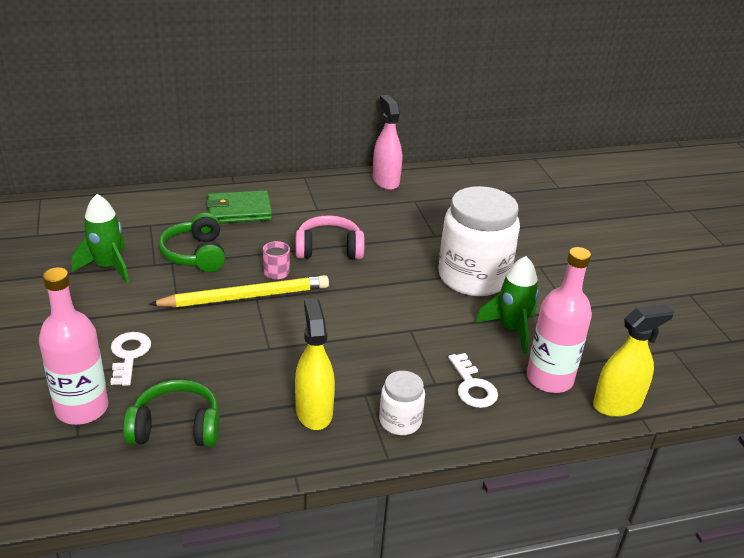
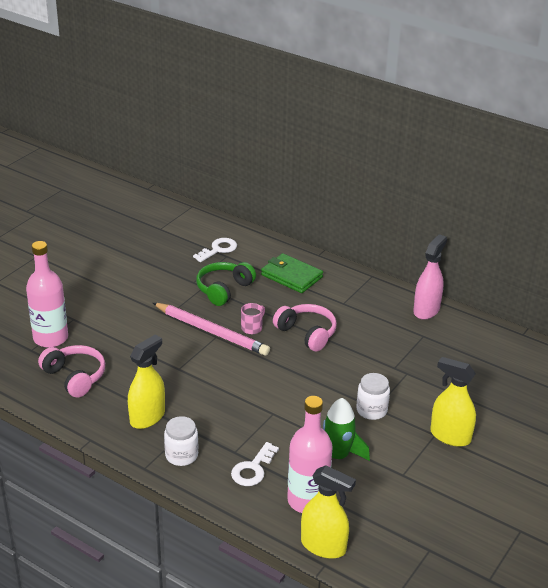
camera: 50 degrees right, 0 degrees up
green rocket [72,194,129,283] -> none
white key [110,332,151,386] -> white key moved to [193,238,237,262]
green headphones [123,379,219,447] -> pink headphones [38,345,105,398]
yellow pencil [149,275,329,307] -> pink pencil [153,303,270,356]
white jar [439,186,520,296] -> white jar [356,373,390,420], size x0.48
none -> yellow spray bottle [430,357,476,447]

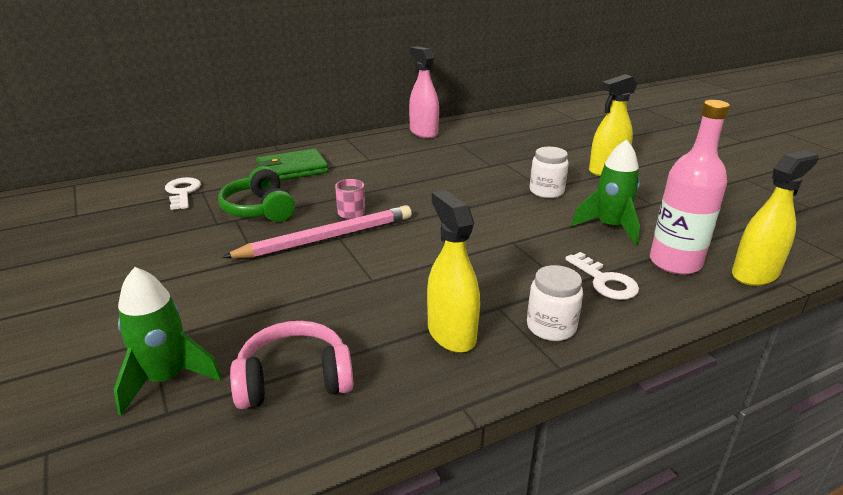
camera: 60 degrees left, 5 degrees down
pink bottle [26,241,68,348] -> green rocket [114,267,222,416]
pink headphones [273,304,337,352] -> none

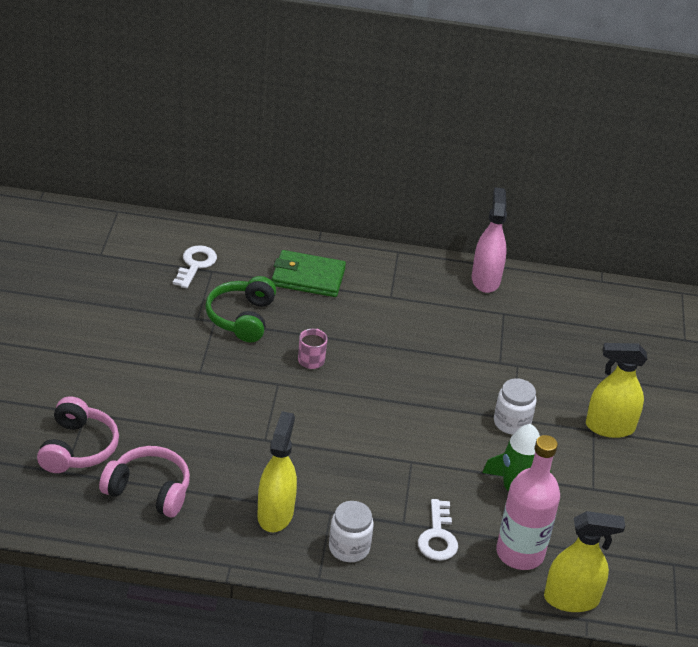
camera: 30 degrees right, 10 degrees up
green rocket [114,267,222,416] -> pink headphones [37,396,119,473]
pink pencil [222,205,412,258] -> none

